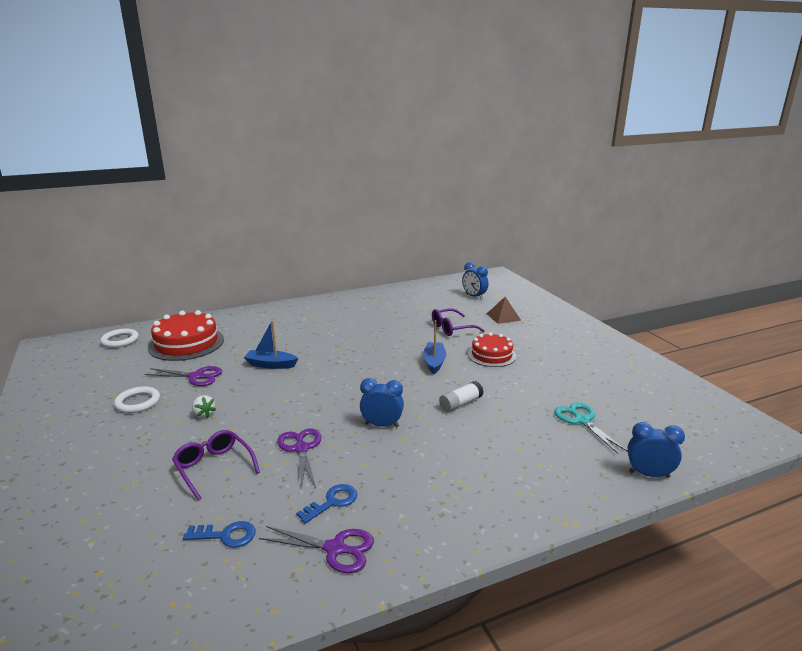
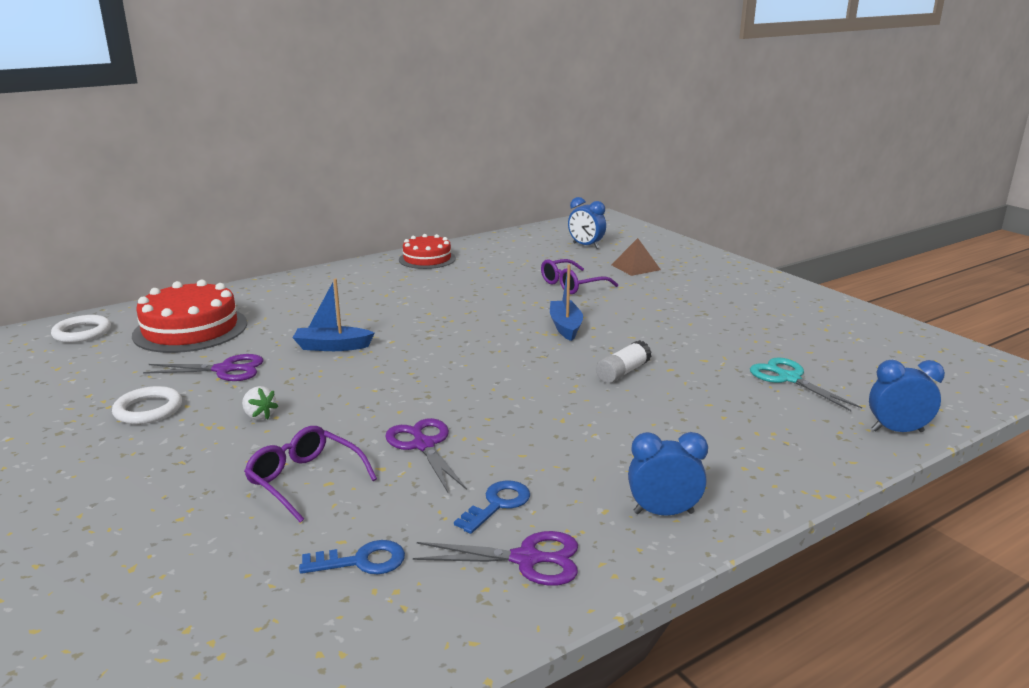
camera: 10 degrees left, 0 degrees up
blue clock [360,378,404,427] -> blue clock moved to [628,432,708,516]
red cake [468,332,516,367] -> red cake moved to [399,234,456,269]

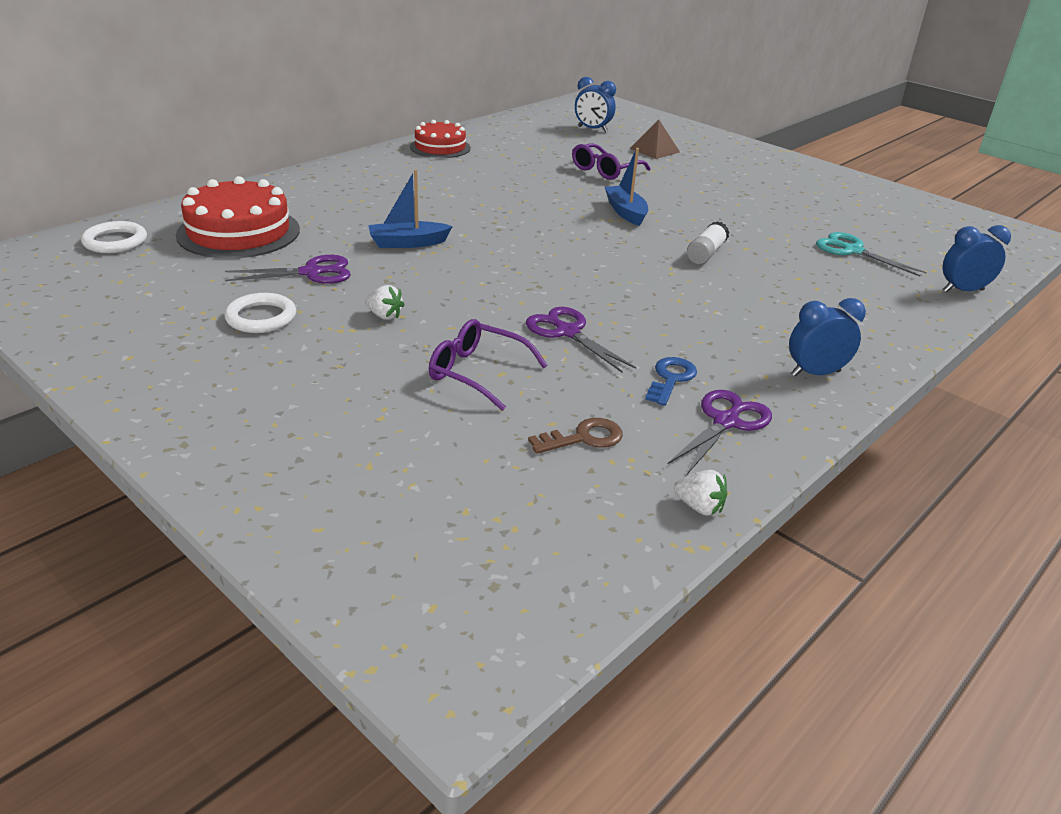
camera: 15 degrees left, 10 degrees up
blue key [299,540,405,574] -> brown key [528,418,623,454]
purple scissors [413,531,578,586] -> purple scissors turned 45 degrees counterclockwise [668,390,772,474]
none -> white strawberry [674,470,727,516]

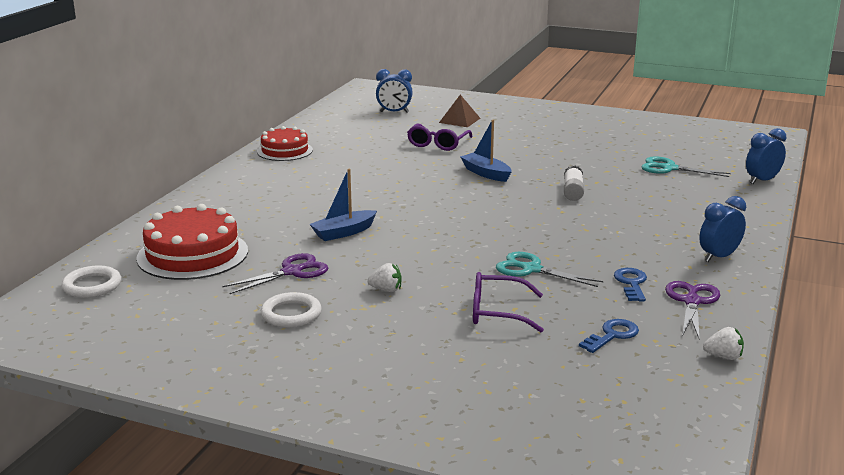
camera: 20 degrees left, 10 degrees down
purple scissors [526,307,636,373] -> turquoise scissors [496,252,603,287]
brown key [528,418,623,454] -> blue key [579,319,639,353]

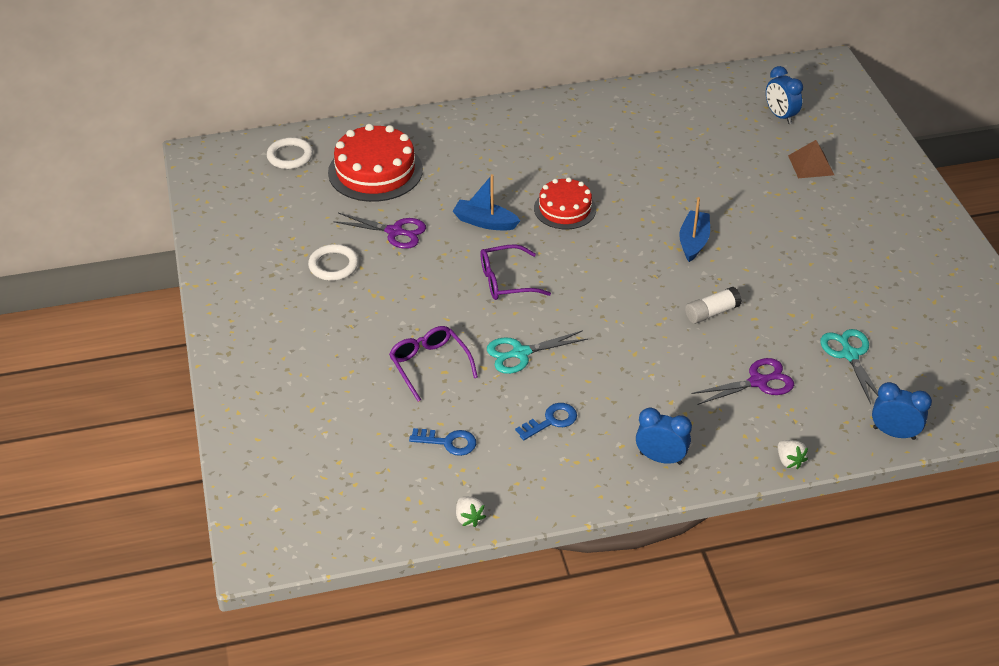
camera: 55 degrees right, 20 degrees up
red cake [257,126,313,161] -> red cake moved to [534,177,596,229]
white strawberry [367,263,401,292] -> white strawberry moved to [778,440,808,470]
purple glasses [407,124,473,151] -> purple glasses moved to [481,244,551,300]
turquoise scissors [496,252,603,287] -> turquoise scissors turned 105 degrees counterclockwise [487,330,588,374]
purple scissors [665,281,720,338] -> purple scissors moved to [691,358,794,405]

